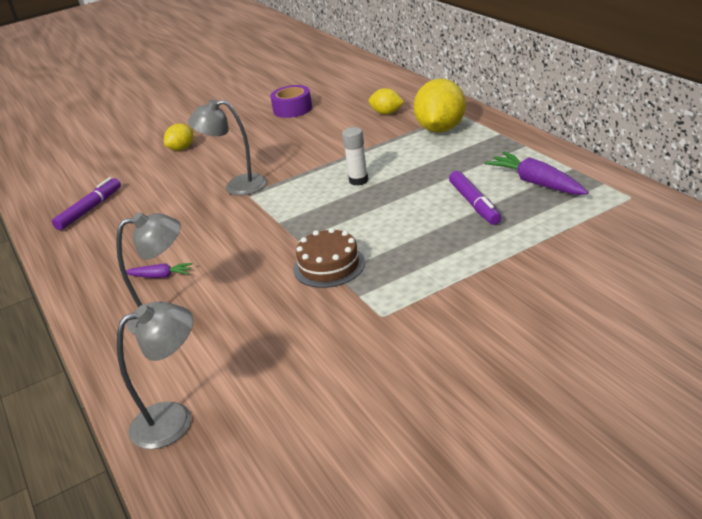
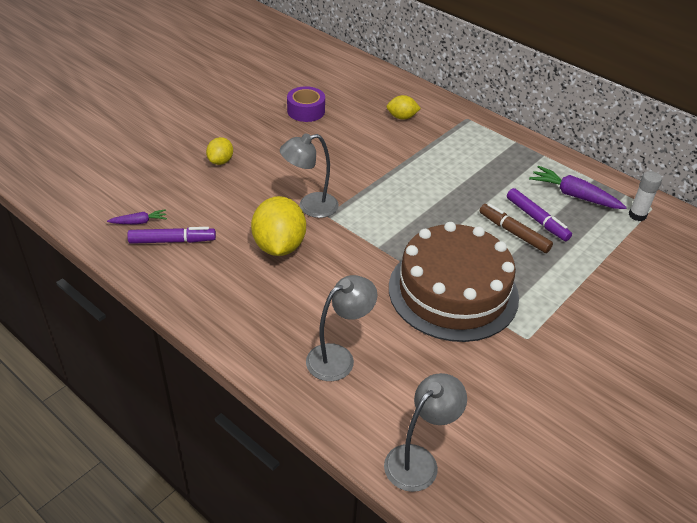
camera: 25 degrees left, 10 degrees up
purple marker [52,177,121,230] -> purple marker turned 75 degrees clockwise [127,227,216,244]
purple carrot [126,263,193,278] -> purple carrot moved to [107,209,167,224]
brown cake [293,228,365,288] -> brown cake [389,222,519,342], size x2.08
white glue stick [342,127,368,186] -> white glue stick moved to [629,171,662,221]
yellow lemon [414,78,466,133] -> yellow lemon moved to [251,196,306,256]
none -> brown marker [479,203,553,253]

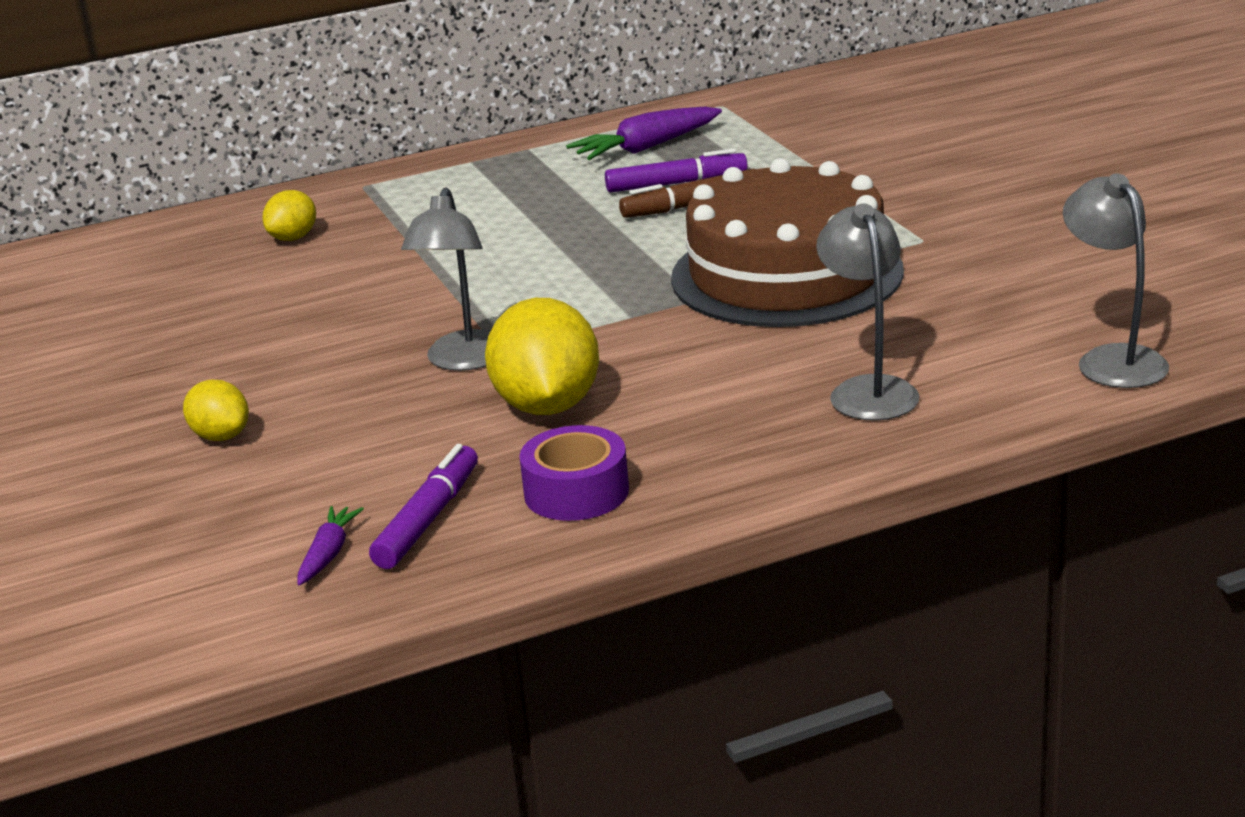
camera: 60 degrees left, 15 degrees down
yellow lemon [251,196,306,256] -> yellow lemon turned 60 degrees clockwise [485,298,599,415]
purple tape [287,86,325,122] -> purple tape moved to [519,425,629,521]
white glue stick [629,171,662,221] -> none

